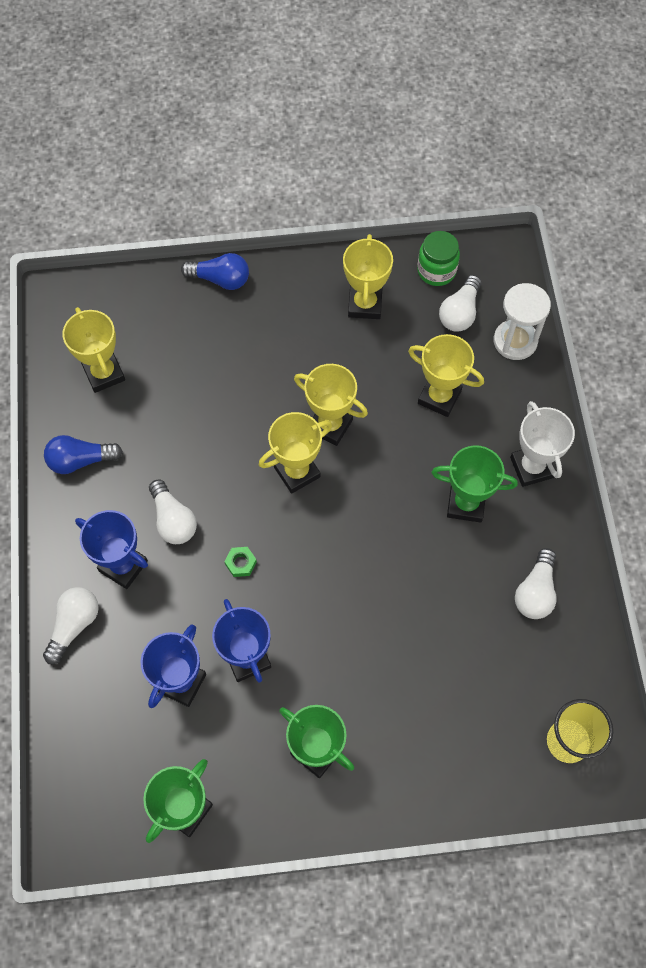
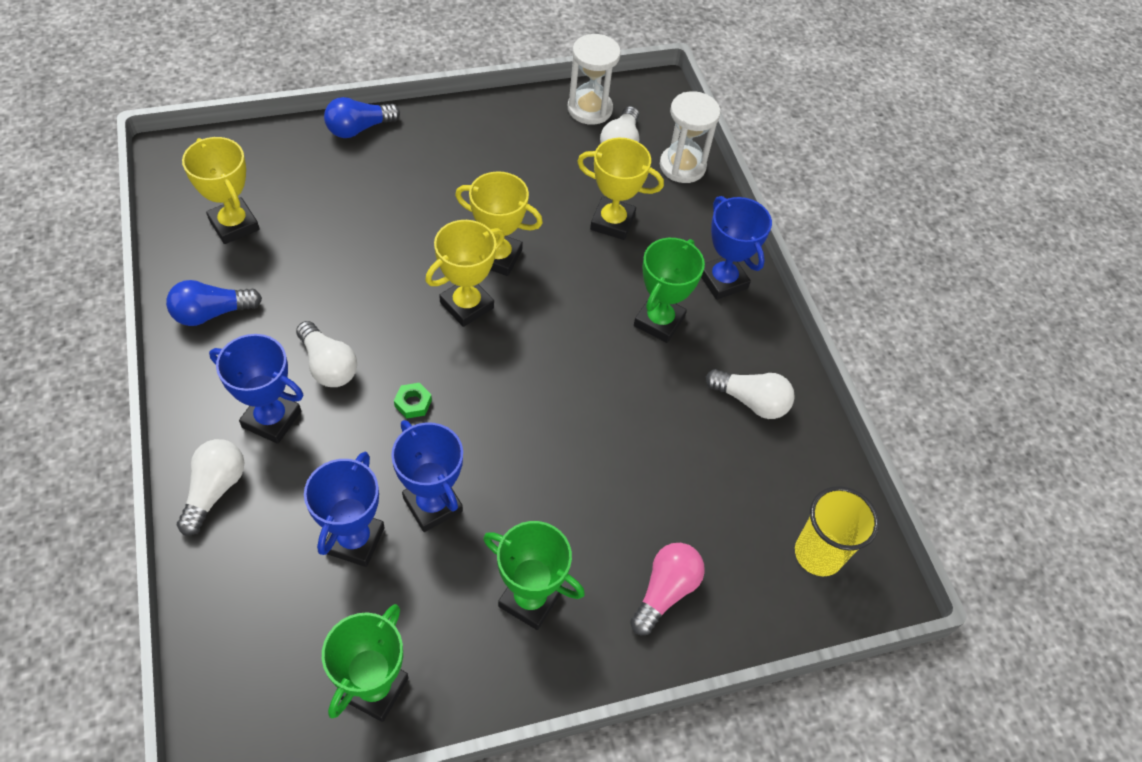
camera: 15 degrees left, 10 degrees down
blue light bulb [181,253,249,290] -> blue light bulb turned 150 degrees clockwise [324,97,400,138]
yellow trophy [343,234,393,319] -> none
green jar [417,231,460,286] -> white hourglass [568,34,621,125]
green trophy [431,445,518,523] -> green trophy turned 60 degrees counterclockwise [634,238,705,343]
white trophy [510,401,575,487] -> blue trophy [701,196,772,300]
white light bulb [515,548,557,619] -> white light bulb turned 75 degrees counterclockwise [706,369,795,419]
none -> pink light bulb [630,543,705,635]

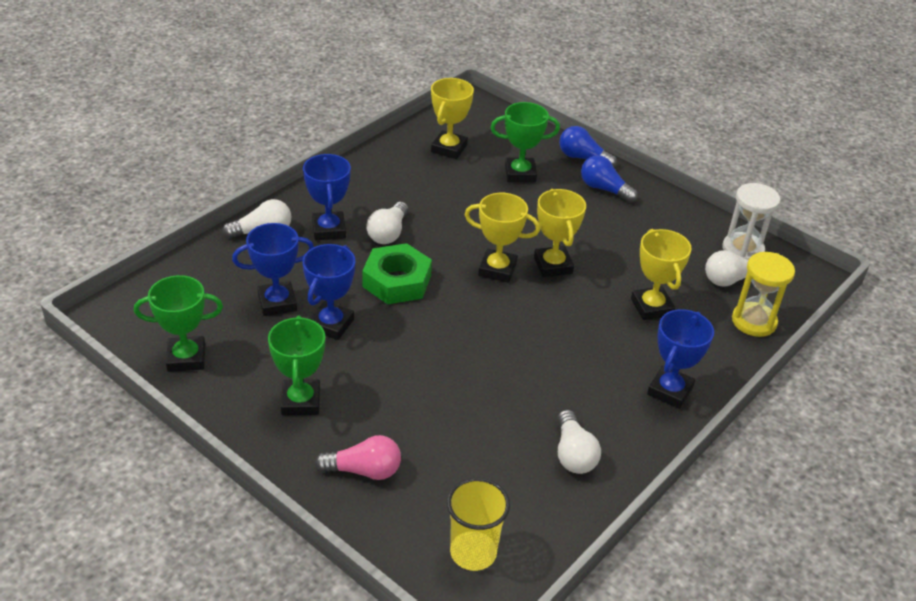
camera: 60 degrees right, 15 degrees down
blue light bulb [166,280,262,326] -> blue light bulb moved to [581,155,638,203]
green nut [394,383,432,419] -> green nut [362,243,432,304], size x2.43
green trophy [634,238,705,343] -> green trophy moved to [490,102,560,182]
white hourglass [660,91,721,183] -> yellow hourglass [732,252,795,337]

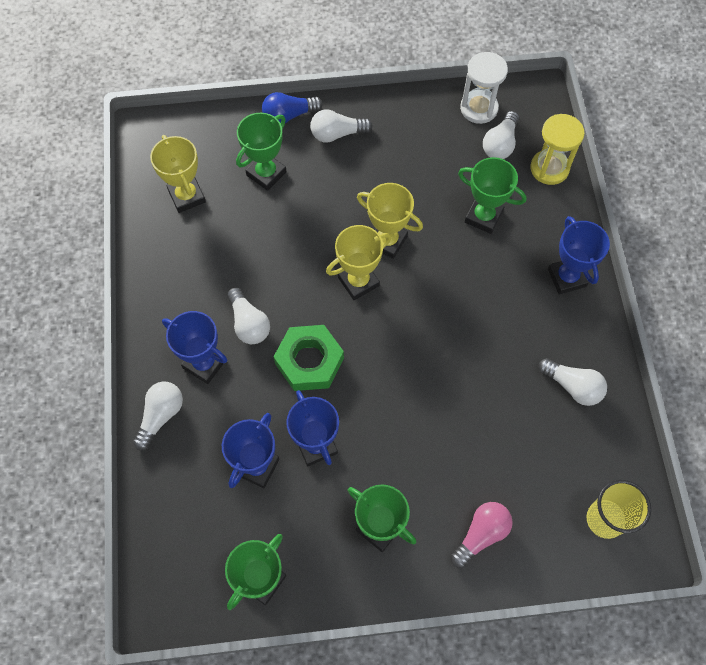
camera: 45 degrees left, 25 degrees up
blue light bulb [581,155,638,203] -> white light bulb [310,109,373,143]
yellow trophy [631,229,692,320] -> green trophy [458,157,526,234]

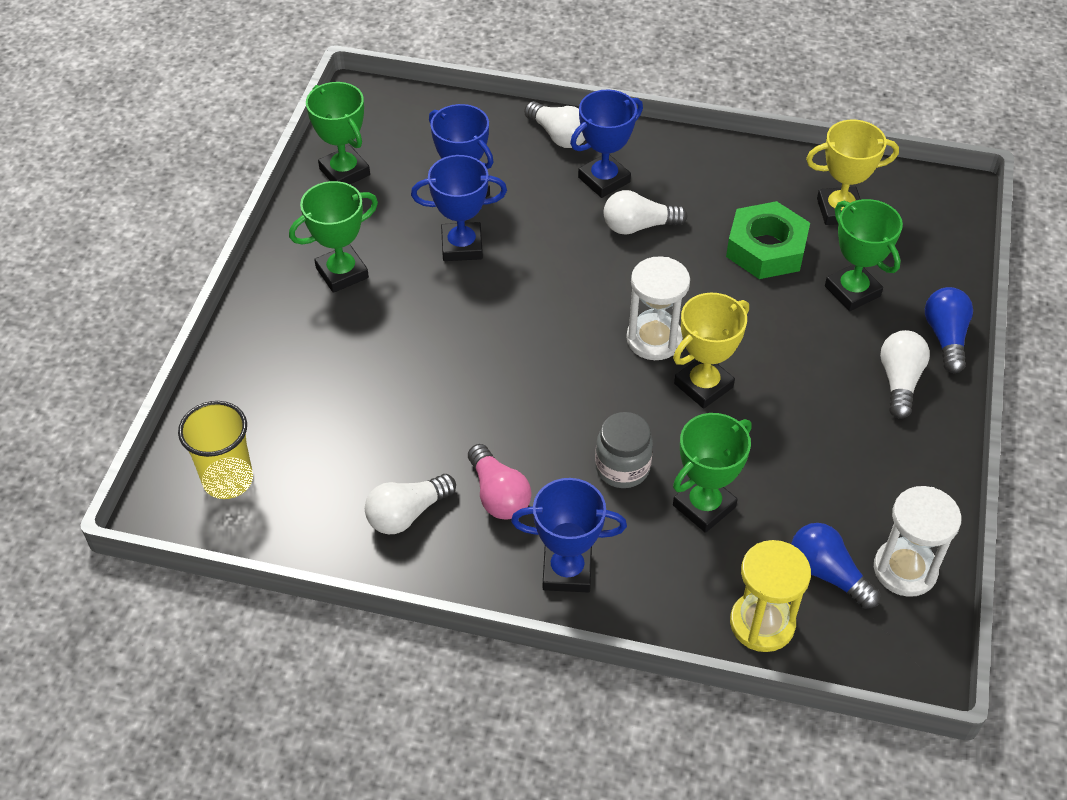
camera: 110 degrees right, 15 degrees down
green nut [273,325,344,391] -> green nut moved to [726,201,810,279]
yellow trophy [326,225,391,300] -> white hourglass [626,256,690,360]
pink light bulb [451,502,513,568] -> pink light bulb moved to [468,444,531,520]
white light bulb [483,111,519,159] -> blue light bulb [791,523,880,609]
none -> grey jar [595,412,653,488]

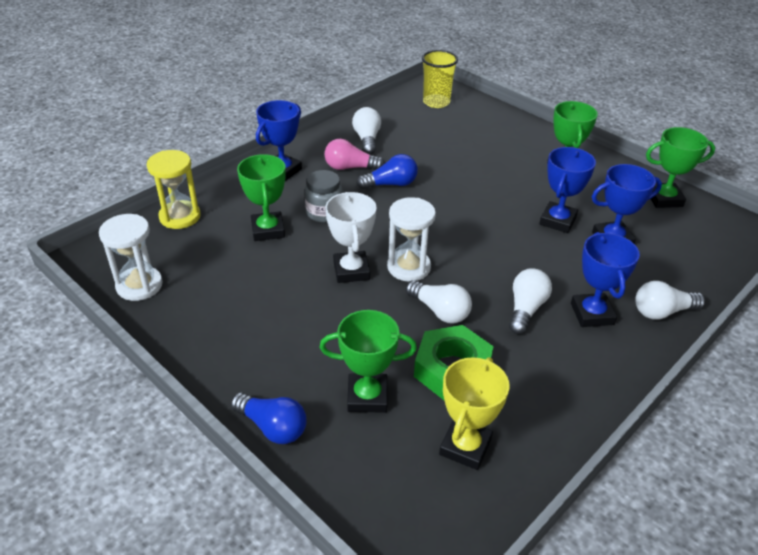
camera: 120 degrees right, 10 degrees down
yellow trophy [673,293,749,409] -> white trophy [325,192,377,283]
blue light bulb [791,523,880,609] -> blue light bulb moved to [357,154,418,189]
white light bulb [880,330,930,419] -> white light bulb moved to [406,280,472,323]

